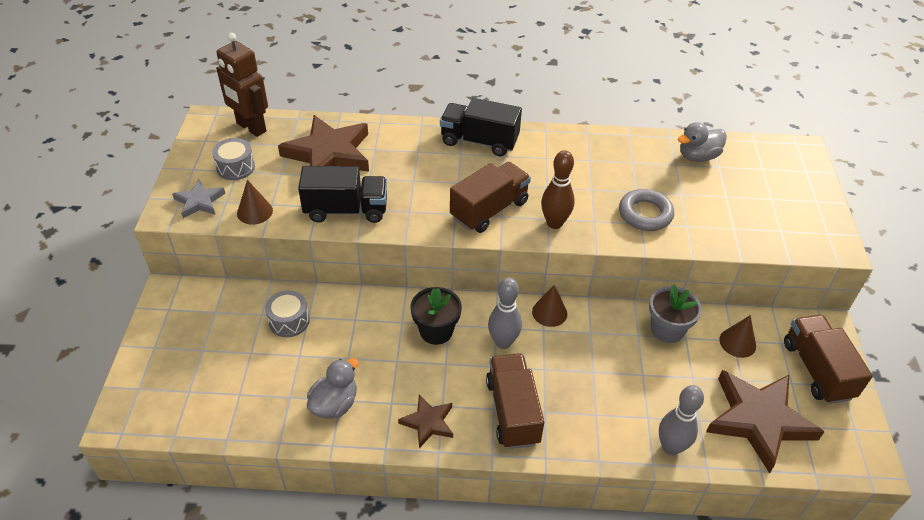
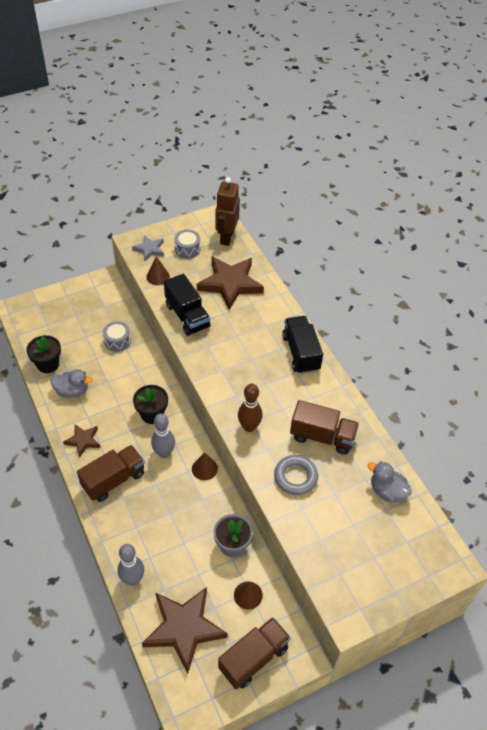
camera: 60 degrees right, 5 degrees up
brown truck [450,162,531,233] -> brown truck moved to [290,400,359,455]
none -> black flower pot [26,335,61,373]

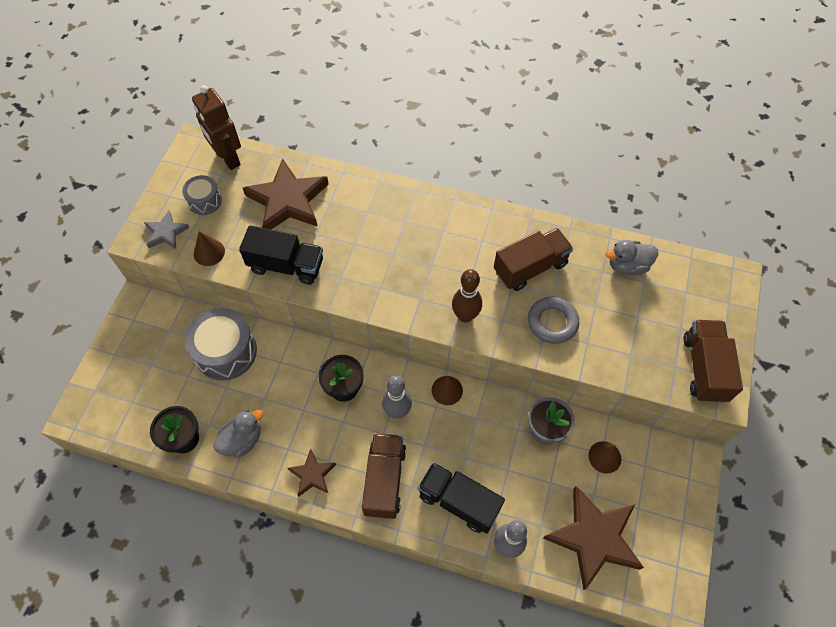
camera: 45 degrees left, 10 degrees up
grey drum [103,321,131,352] -> grey drum [185,308,257,381], size x1.78
brown truck [218,617,291,689] -> brown truck moved to [684,320,743,403]
black truck [282,316,323,374] -> black truck moved to [418,462,505,533]

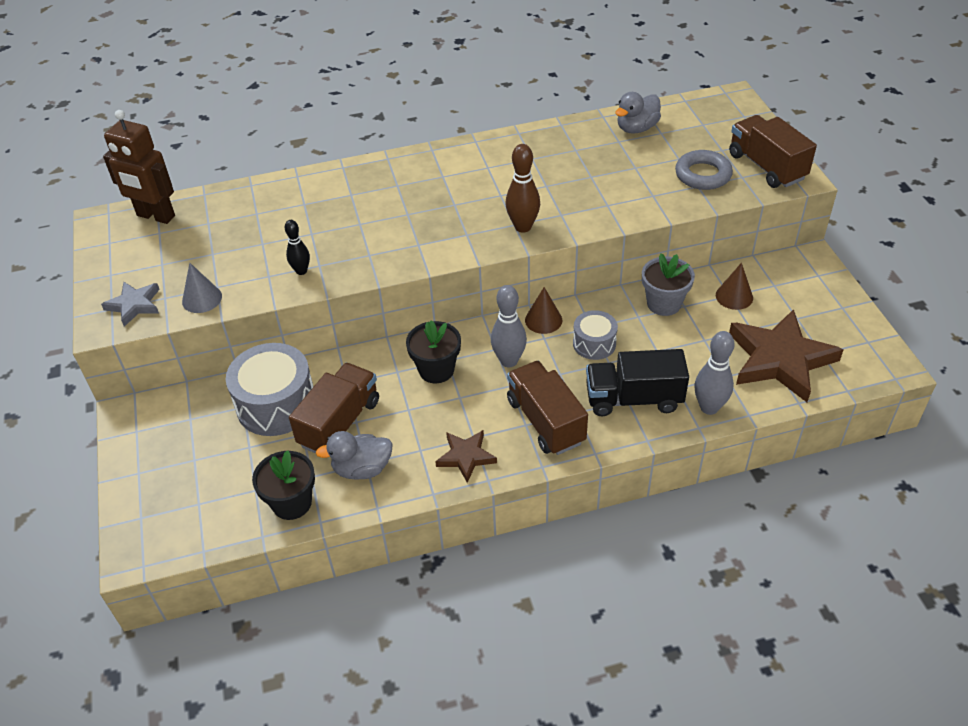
camera: 30 degrees left, 15 degrees down
grey drum [182,175,222,215] -> grey drum moved to [573,310,618,360]
brown cone [194,232,225,266] -> grey cone [182,263,222,313]
grey duck [214,410,263,457] -> grey duck turned 120 degrees counterclockwise [316,431,393,480]
black truck [239,226,323,285] -> black bowling pin [285,220,310,275]
brown star [243,158,329,230] -> none
brown truck [494,228,573,291] -> brown truck moved to [289,363,379,453]
grey ring [528,297,580,344] -> grey ring moved to [675,150,733,190]

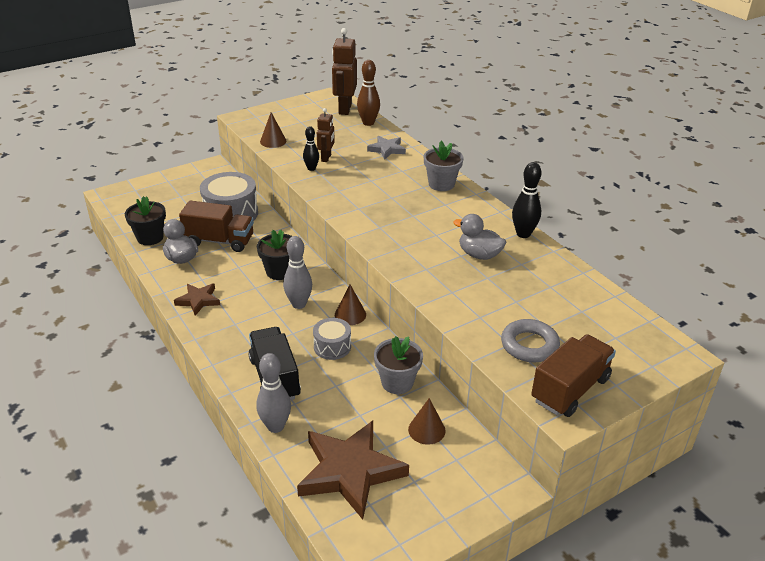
camera: 70 degrees right, 10 degrees down
grey star [101,282,160,327] -> grey star moved to [367,136,406,160]
grey cone [182,263,222,313] -> brown cone [260,112,286,148]
brown bowling pin [505,144,540,233] -> brown bowling pin moved to [357,60,380,126]
brown truck [507,361,588,455] -> none
grey duck [615,92,661,134] -> grey duck moved to [453,214,506,260]
none -> brown robot [317,108,335,162]
none -> grey flower pot [424,141,464,191]
none -> black bowling pin [512,162,541,238]

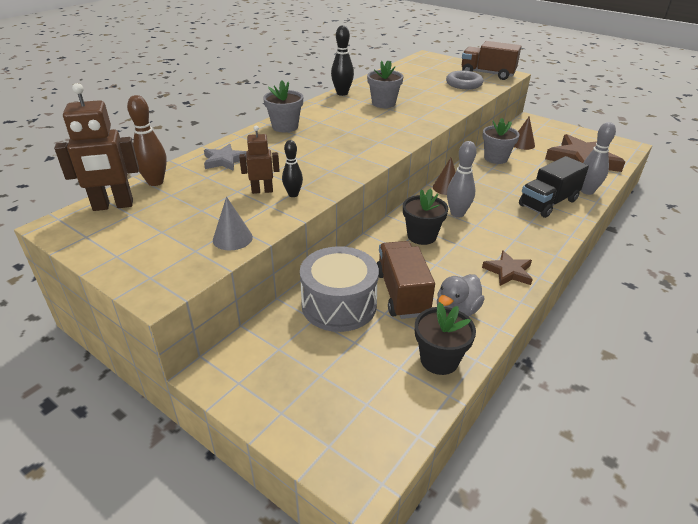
camera: 110 degrees left, 0 degrees up
brown cone [260,112,286,148] -> grey cone [213,197,253,251]
grey drum [313,318,351,360] -> none
grey duck [453,214,506,260] -> grey flower pot [367,61,403,108]

